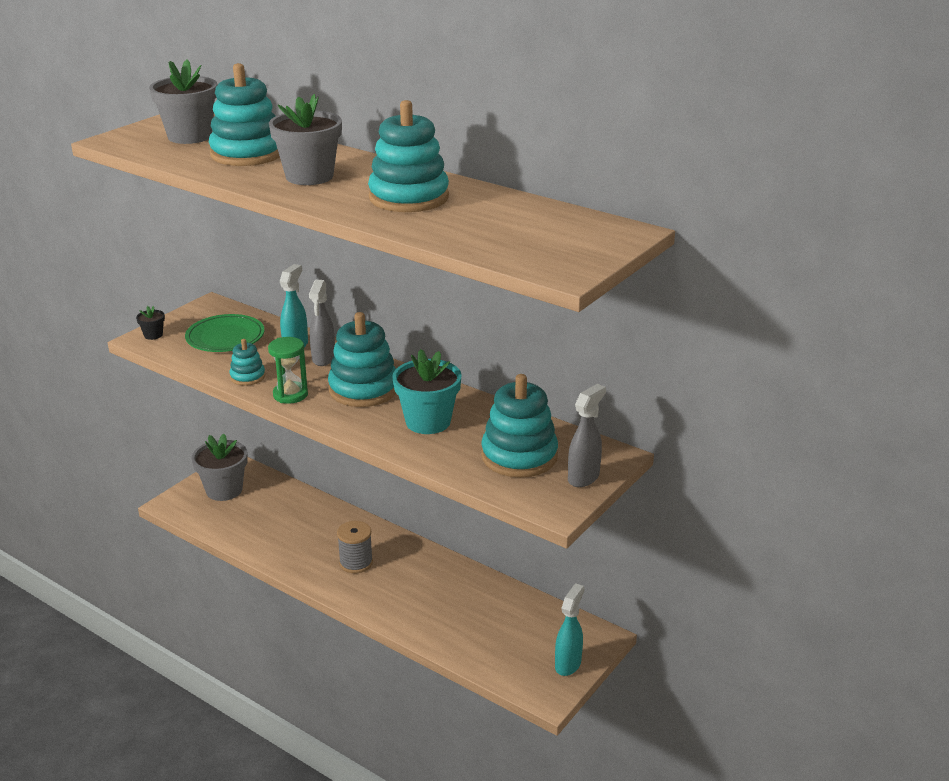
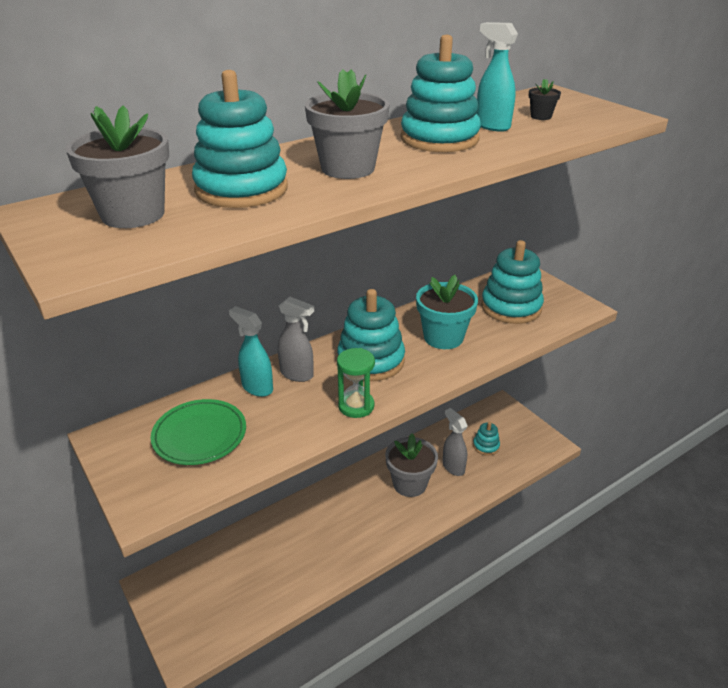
camera: 70 degrees left, 5 degrees up
black flower pot [136,306,165,340] -> black flower pot moved to [529,79,561,120]
grey flower pot [192,434,248,501] -> grey flower pot moved to [385,434,438,497]
turquoise stacking toy [229,339,265,386] -> turquoise stacking toy moved to [473,422,500,456]
grey spool [337,521,373,573] -> none
turquoise spray bottle [555,583,584,676] -> turquoise spray bottle moved to [476,22,518,132]
grey spray bottle [568,384,606,487] -> grey spray bottle moved to [443,408,468,476]

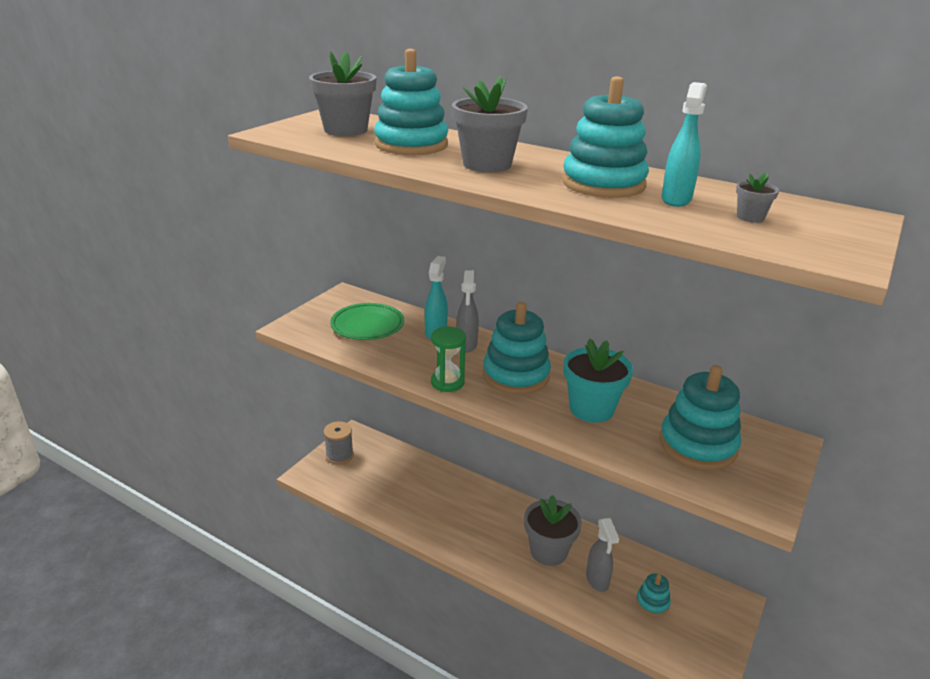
camera: 65 degrees right, 5 degrees down
grey spray bottle [443,408,468,476] -> grey spray bottle turned 135 degrees clockwise [586,518,619,592]
black flower pot [529,79,561,120] -> grey flower pot [736,172,779,223]
none -> grey spool [323,421,354,465]

